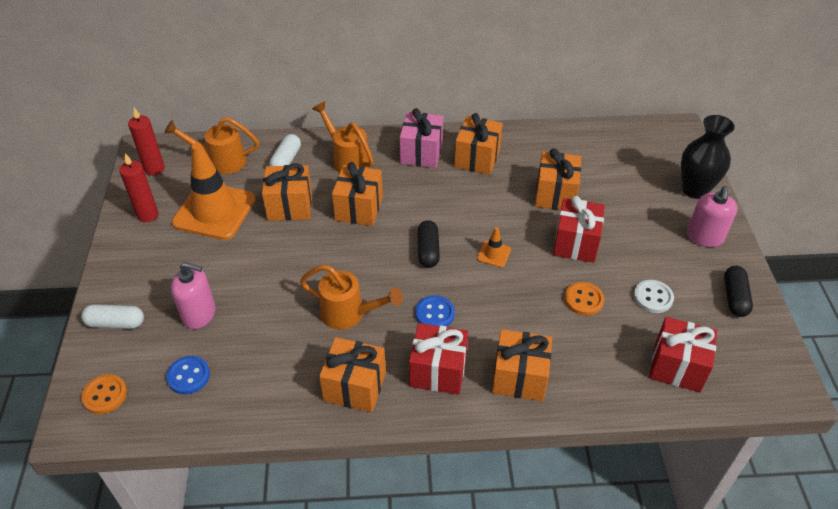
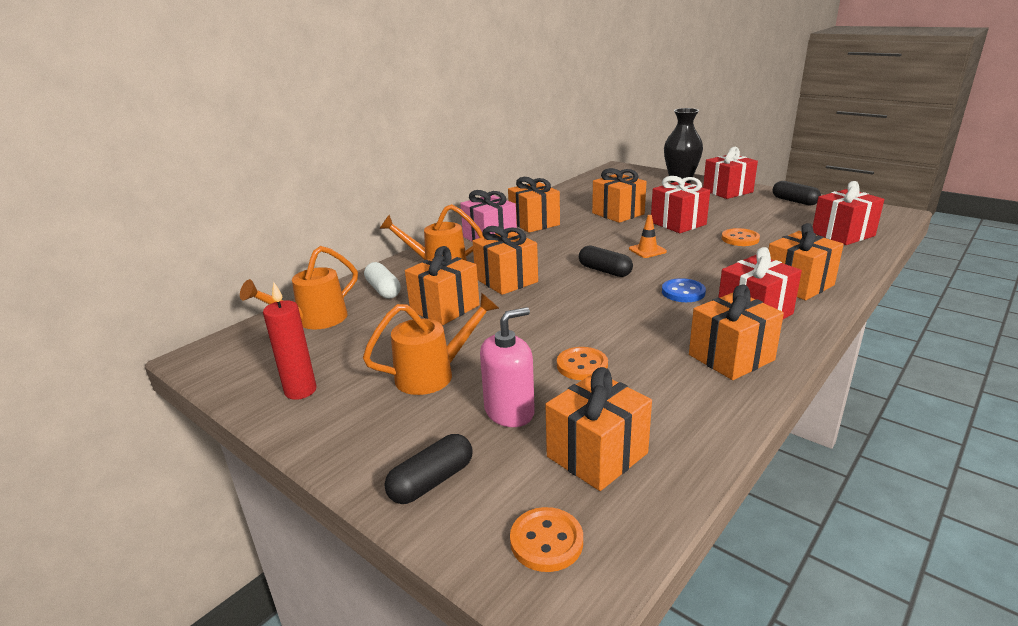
camera: 45 degrees left, 20 degrees down
white capsule [81,304,144,329] -> black capsule [385,434,473,504]
red candle [128,108,165,176] -> none
blue button [166,356,210,394] -> orange gift [545,367,652,491]
orange traffic cone [172,143,256,240] -> none
orange watering can [300,265,403,330] -> orange watering can moved to [363,293,499,395]
white button [634,280,674,313] -> none
pink soap dispenser [687,186,738,247] -> red gift [703,147,758,199]
none -> orange button [557,347,608,380]

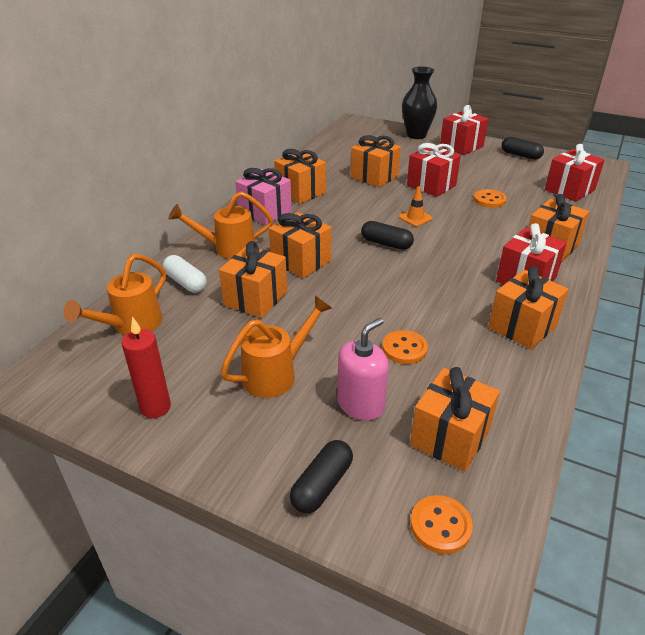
camera: 15 degrees left, 10 degrees up
blue button [662,278,706,302] -> none

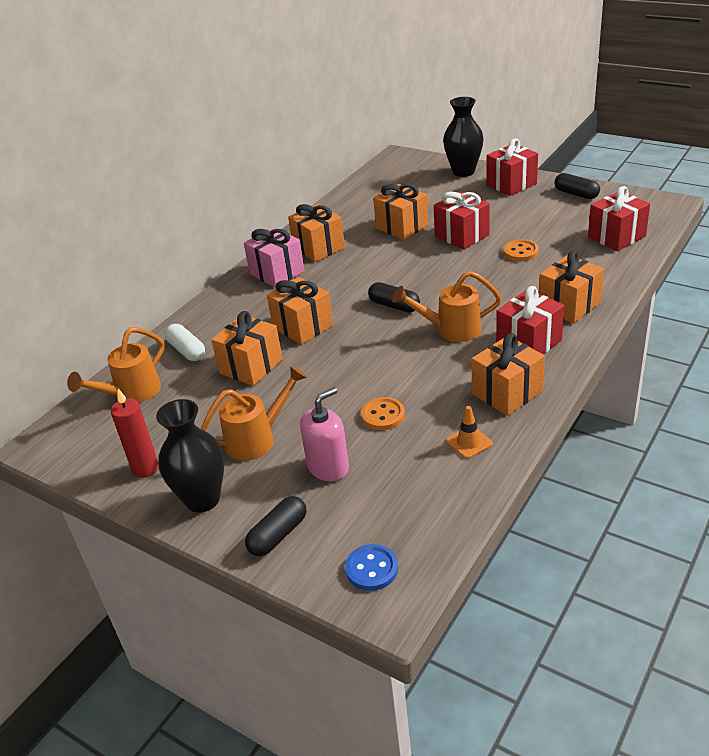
camera: 10 degrees right, 0 degrees up
orange watering can [169,191,273,259] -> orange watering can moved to [392,271,502,342]
orange traffic cone [399,186,433,227] -> orange traffic cone moved to [446,406,493,459]
orange gift [410,367,500,472] -> none
orange button [410,495,473,554] -> blue button [345,544,398,591]
none -> black vase [156,399,224,513]

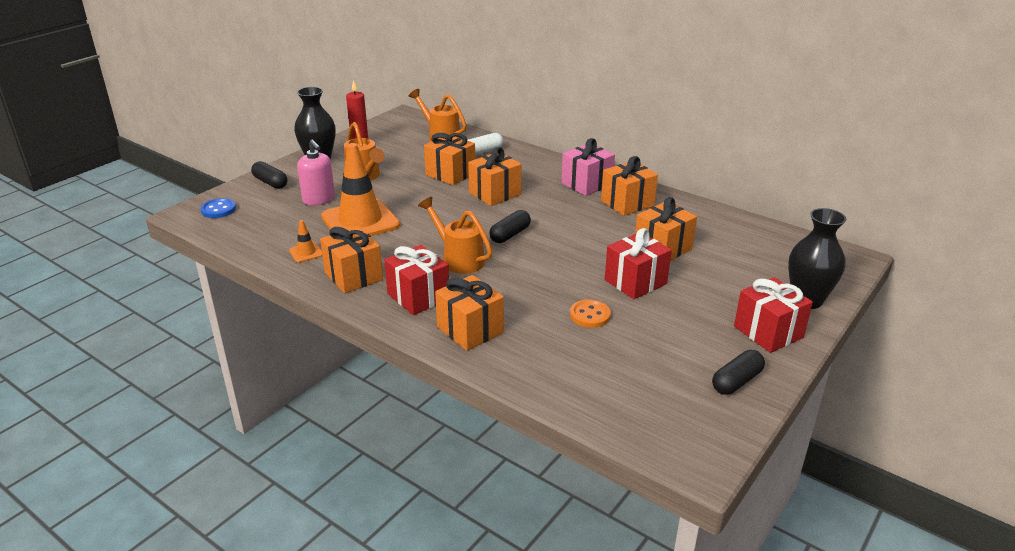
camera: 90 degrees right, 5 degrees down
orange button [361,397,405,430] -> orange traffic cone [321,143,400,236]
orange watering can [392,271,502,342] -> orange watering can turned 45 degrees counterclockwise [418,197,493,274]
red gift [588,186,650,251] -> none

